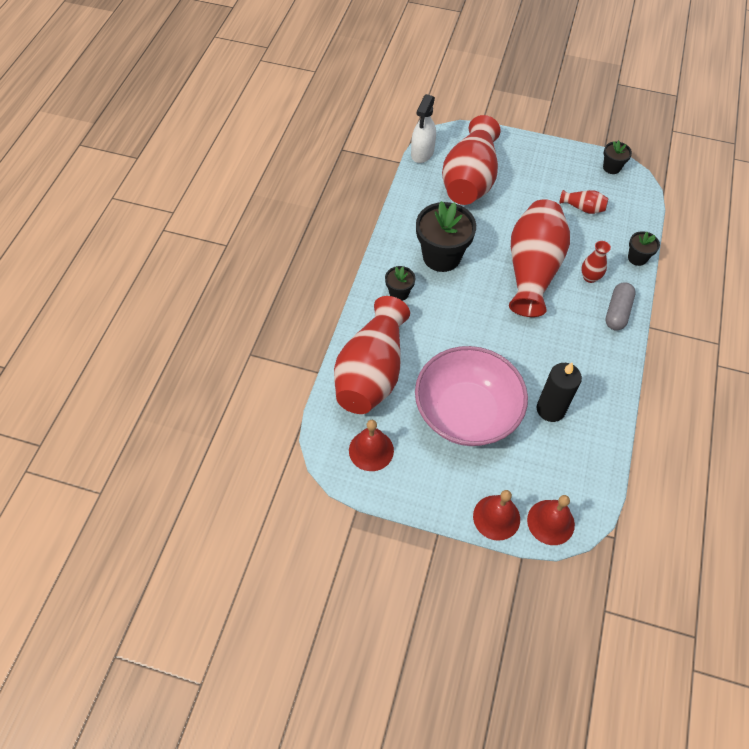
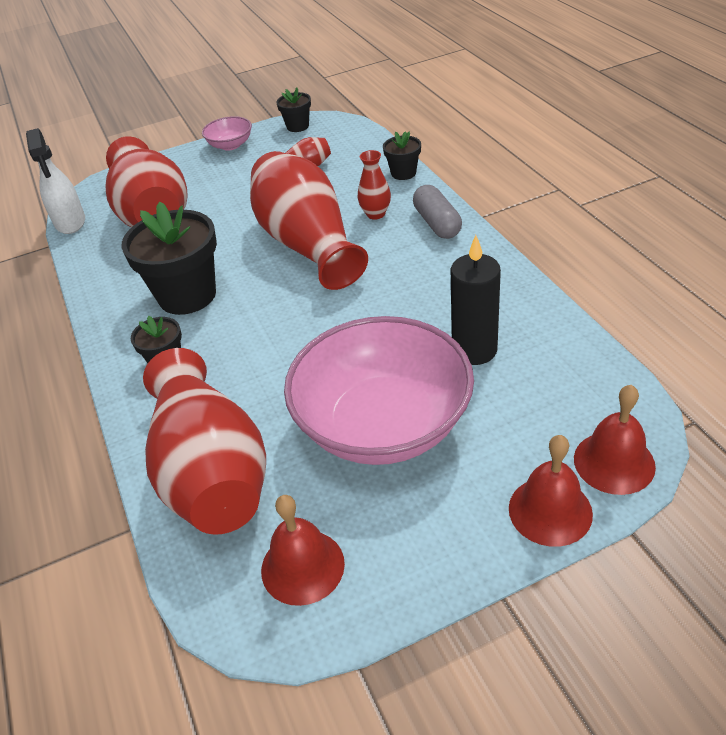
camera: 35 degrees left, 15 degrees down
none -> pink bowl [202,116,252,151]

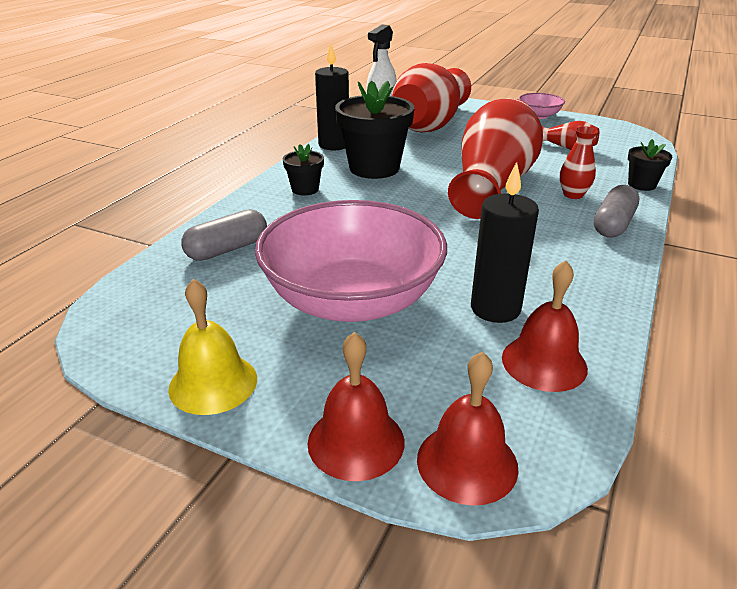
camera: 45 degrees right, 10 degrees down
red vase [143,348,266,535] -> grey capsule [181,209,267,261]
red bell [261,495,345,606] -> red bell moved to [502,261,588,392]
black flower pot [277,88,311,132] -> none
none -> yellow bell [168,279,257,415]
none -> black candle [315,43,349,150]

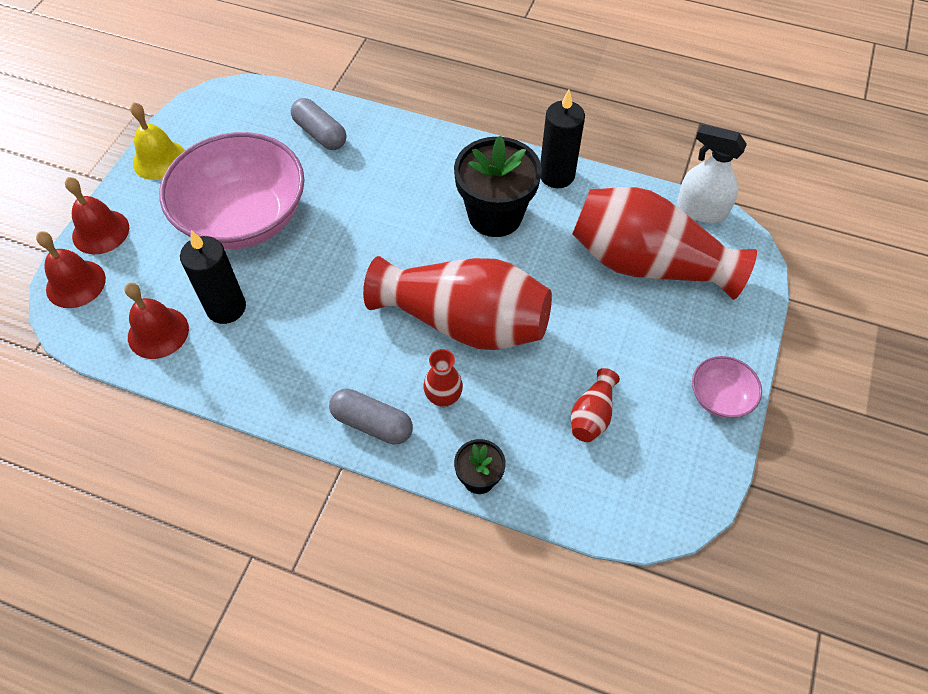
camera: 85 degrees right, 25 degrees up
black flower pot [283,144,324,195] -> none

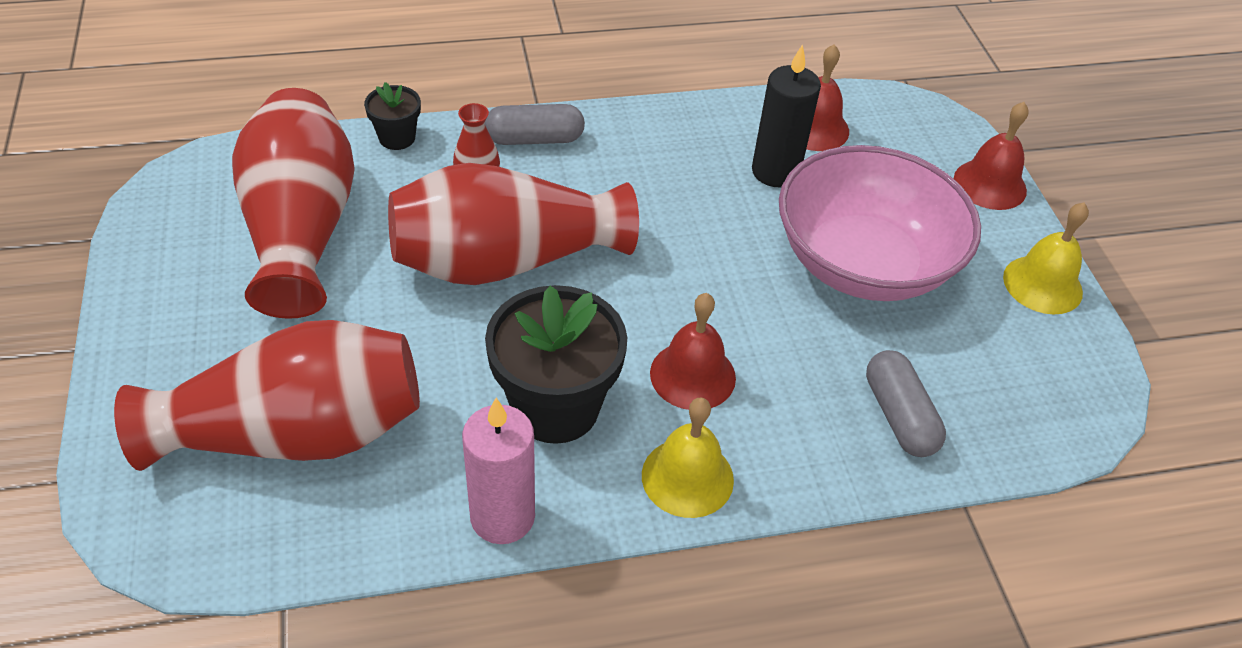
camera: 145 degrees right, 10 degrees down
red bell [36,231,106,308] -> red bell moved to [650,293,736,410]
grey capsule [291,98,346,150] -> grey capsule turned 60 degrees clockwise [866,350,946,457]
black candle [540,90,585,188] -> pink candle [462,398,535,544]
red vase [571,368,620,442] -> red vase [232,88,355,319], size x2.40
white spray bottle [677,124,747,223] -> none
pink bowl [692,356,762,418] -> none
none -> yellow bell [642,398,734,518]

